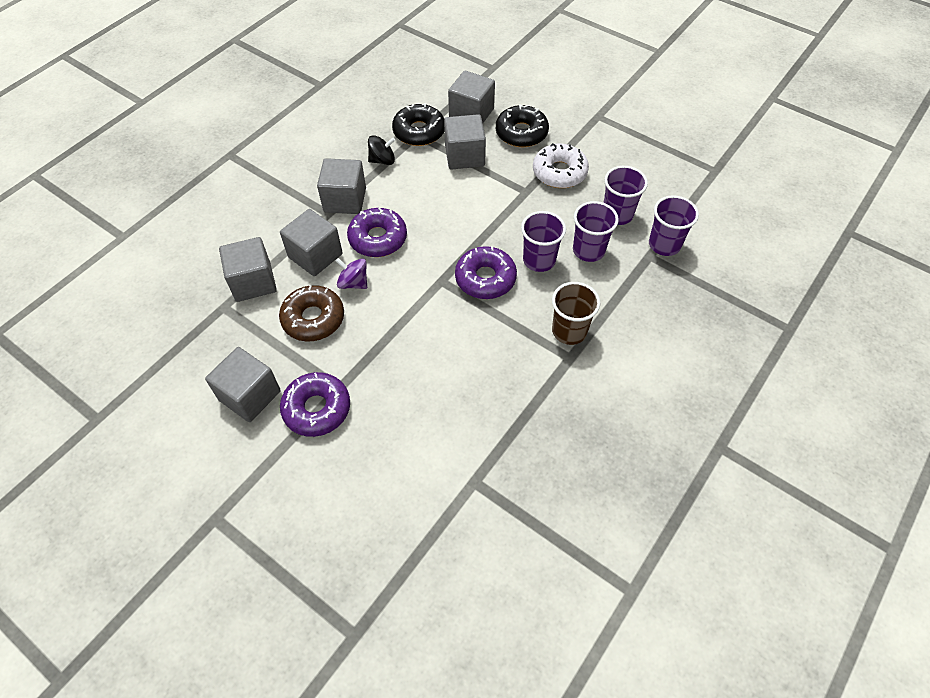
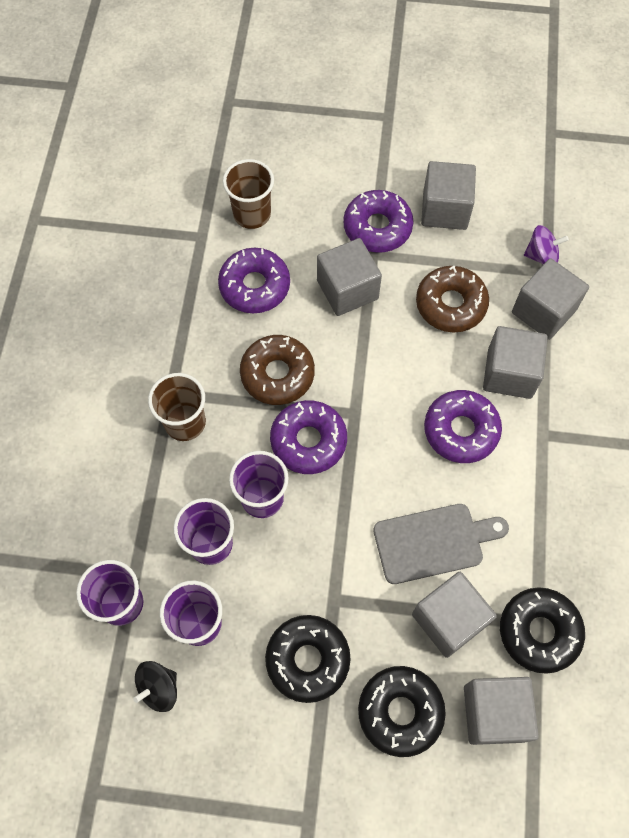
camera: 150 degrees right, 10 degrees up
grey cube [317,158,366,214] -> grey cube moved to [317,238,382,316]
purple spinning top [336,258,367,289] -> purple spinning top moved to [524,225,569,264]
black spinning top [368,135,395,165] -> black spinning top moved to [133,661,177,712]
white donut [533,143,589,188] -> black donut [265,615,351,703]
none -> purple donut [218,248,290,313]
none -> brown cup [223,159,274,229]
none -> brown donut [240,335,315,405]
none -> grey cutting board [373,504,509,584]

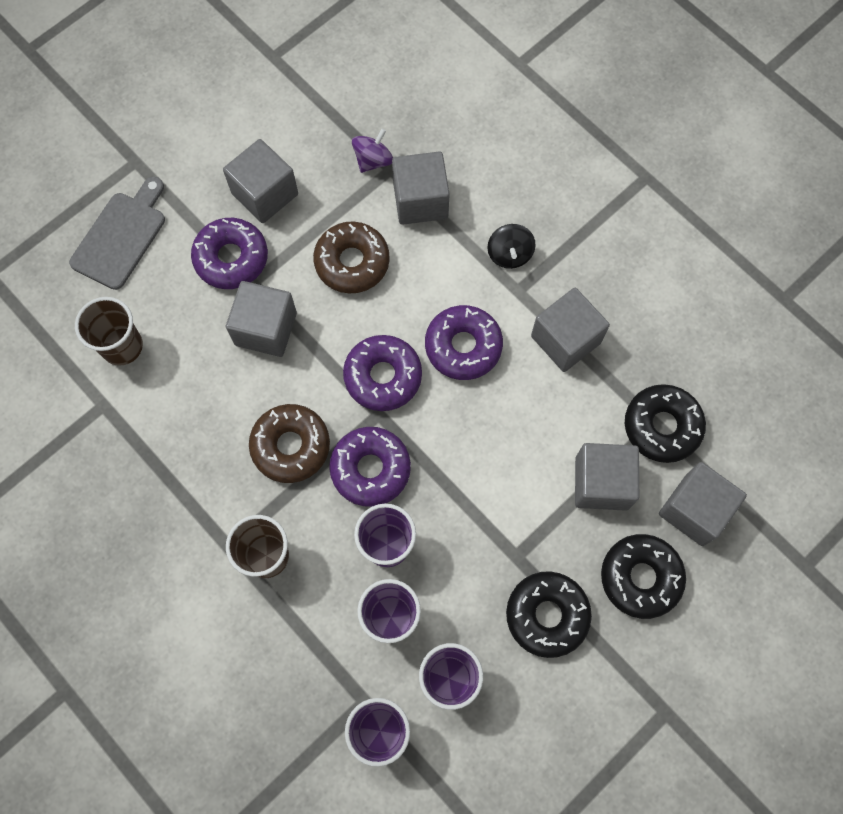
camera: 50 degrees left, 5 degrees up
black spinning top [133,661,177,712] -> black spinning top moved to [487,224,536,269]
purple donut [218,248,290,313] -> purple donut moved to [343,335,422,411]
grey cutting board [373,504,509,584] -> grey cutting board moved to [69,177,165,290]
grey cube [483,326,548,399] -> grey cube moved to [531,288,610,372]

